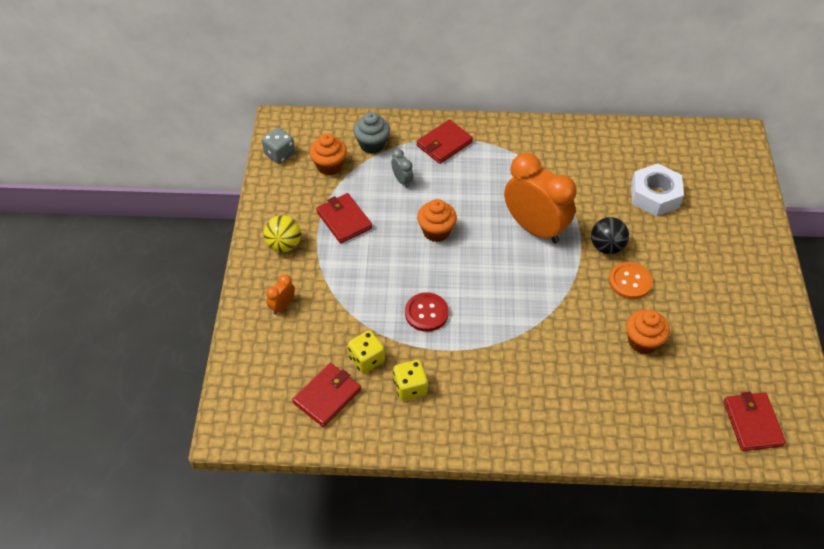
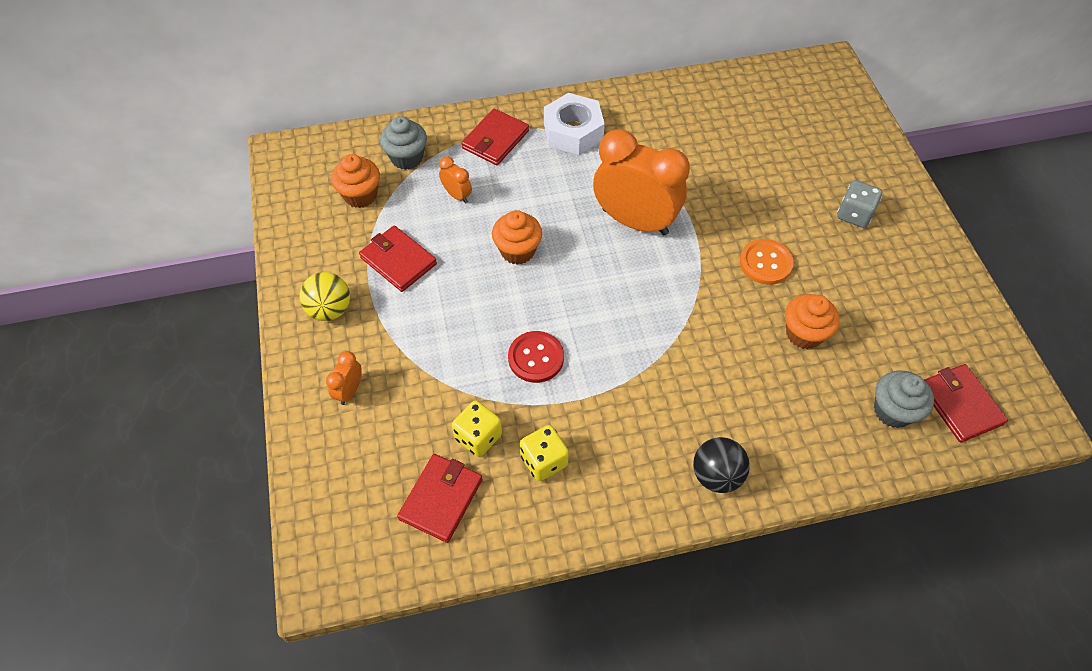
camera: 15 degrees left, 5 degrees up
grey dice [262,127,295,164] -> grey dice moved to [837,180,882,228]
grey clock [391,149,413,188] -> orange clock [439,157,472,204]
black ball [591,217,629,254] -> black ball moved to [693,437,750,493]
white nut [631,163,684,216] -> white nut moved to [544,93,605,155]
none -> grey cupcake [874,370,934,428]

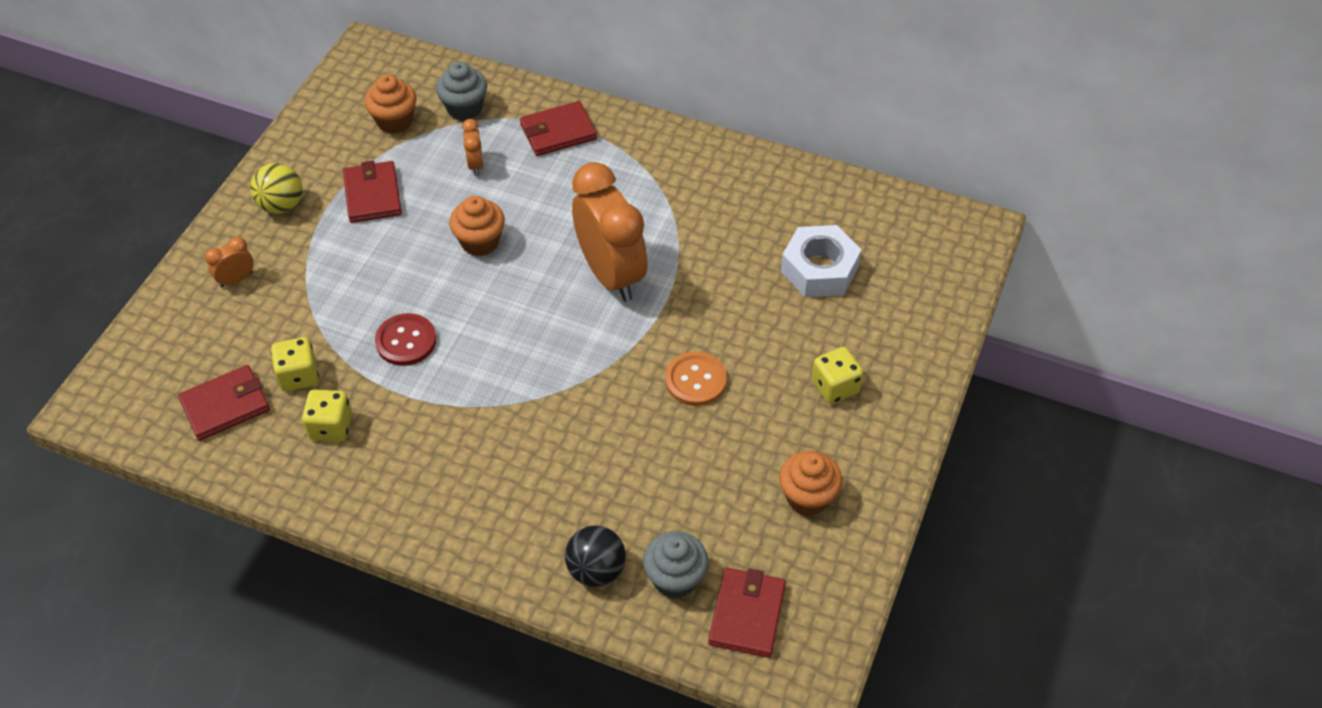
camera: 35 degrees right, 5 degrees down
white nut [544,93,605,155] -> white nut moved to [781,225,861,297]
black ball [693,437,750,493] -> black ball moved to [565,526,626,587]
orange cupcake [785,294,840,349] -> orange cupcake moved to [779,451,842,516]
grey dice [837,180,882,228] -> yellow dice [812,347,864,404]

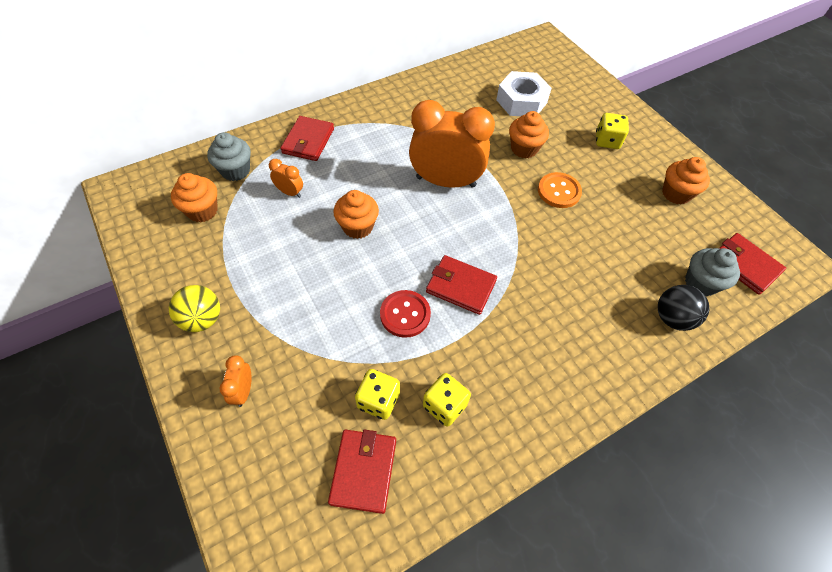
camera: 55 degrees left, 5 degrees up
red wallet [343,161,402,223] -> red wallet moved to [426,255,497,315]
none -> orange cupcake [509,111,549,159]

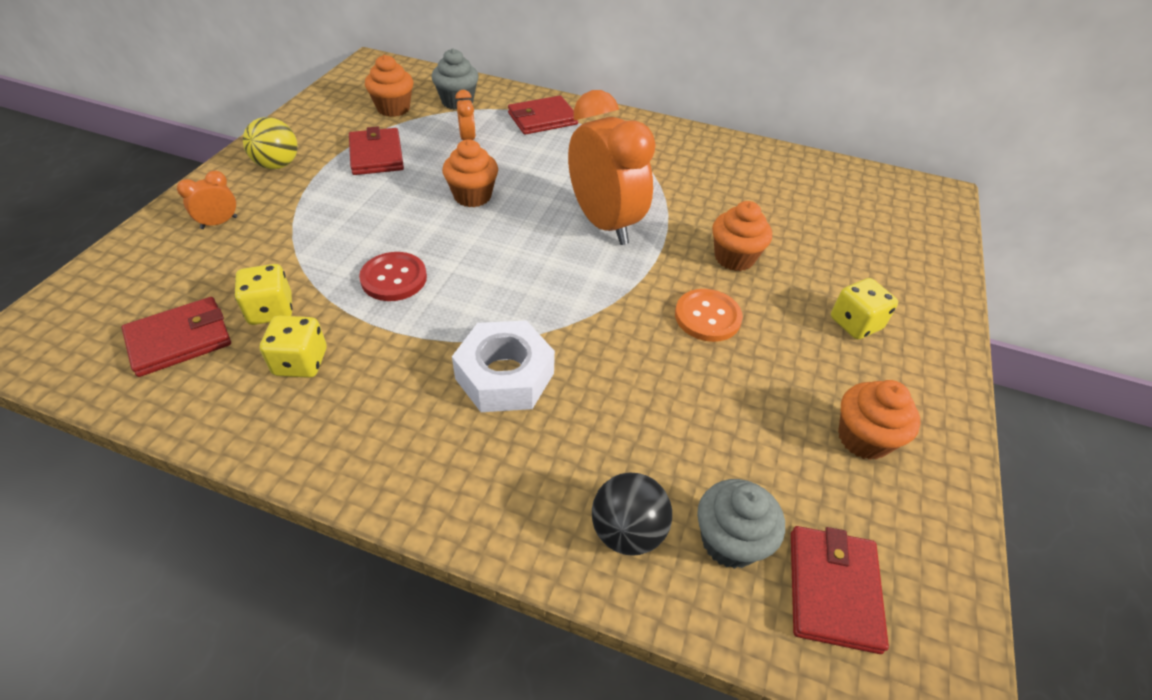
camera: 50 degrees right, 10 degrees down
red wallet [426,255,497,315] -> red wallet moved to [349,126,404,175]
white nut [496,71,551,116] -> white nut moved to [452,320,555,412]

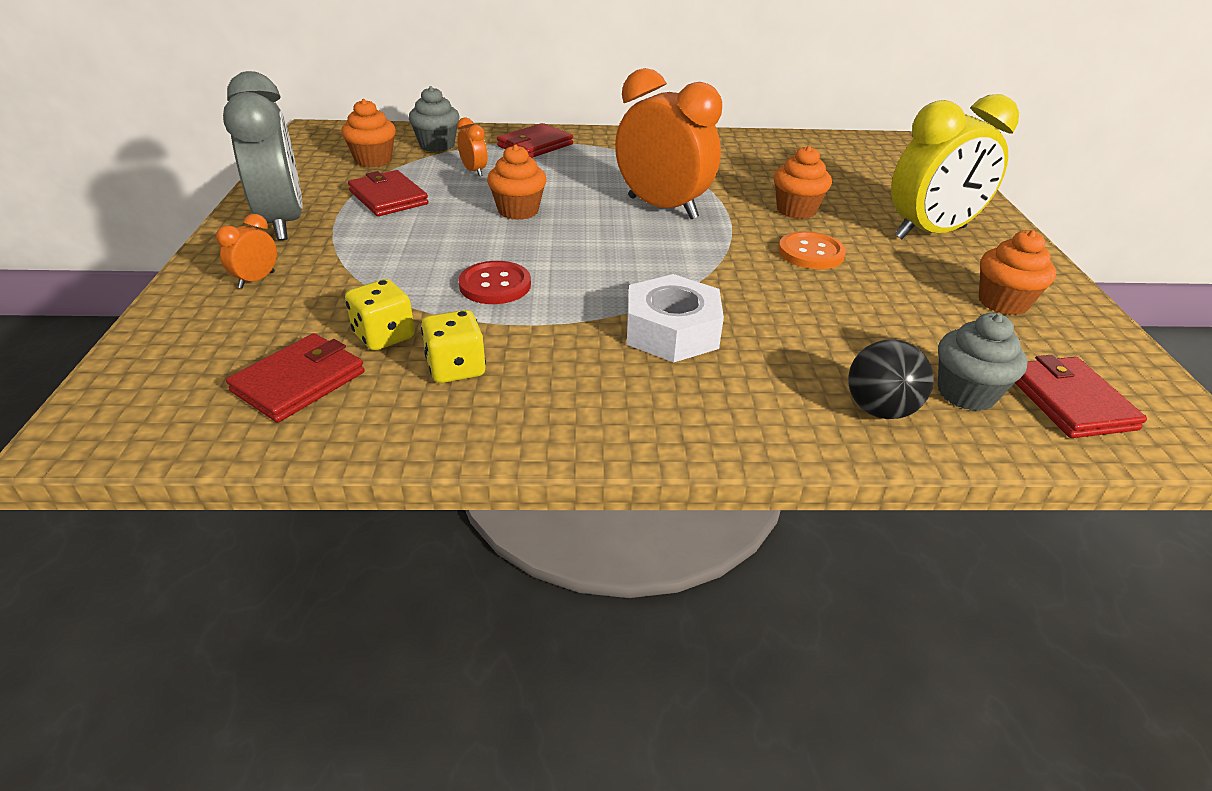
camera: 20 degrees left, 10 degrees down
yellow ball [243,117,298,169] -> grey clock [223,71,303,240]
yellow dice [831,278,898,339] -> yellow clock [891,94,1019,239]

